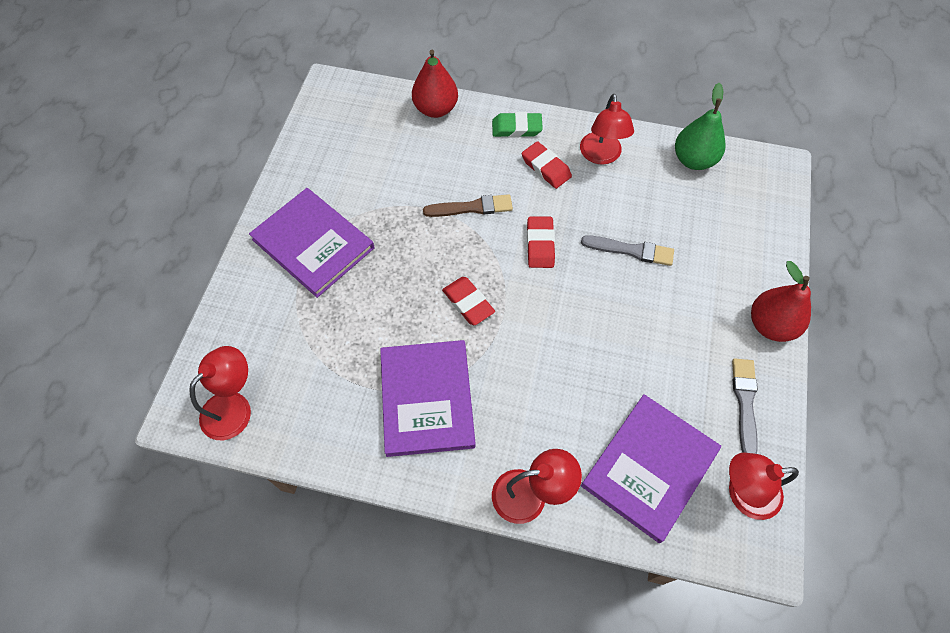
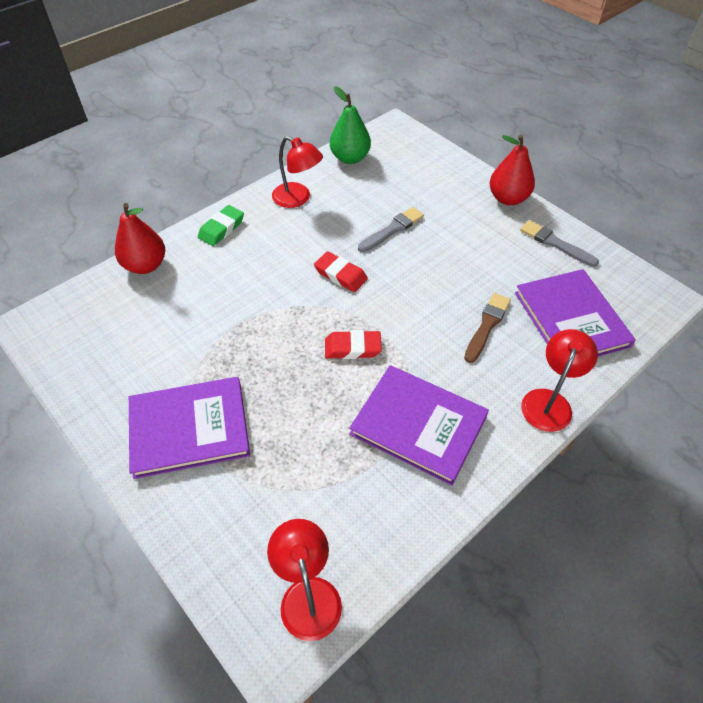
camera: 55 degrees left, 10 degrees down
brown brush [423,194,513,217] -> brown brush moved to [464,293,511,363]
red eraser [522,141,572,189] -> none
red lamp [729,452,799,520] -> none

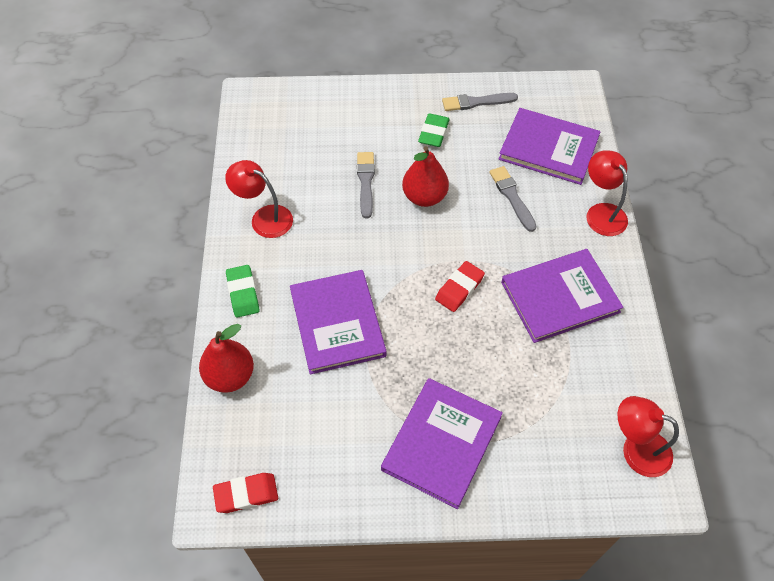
camera: 50 degrees left, 5 degrees up
red lamp [272,136,323,208] -> red lamp turned 135 degrees counterclockwise [225,160,293,238]
red eraser [314,251,368,292] -> red eraser moved to [213,473,278,513]
green pear [330,86,371,164] -> none
brown brush [464,293,511,363] -> grey brush [489,166,537,232]
red pear [490,135,535,205] -> red pear moved to [402,146,449,207]
none -> purple book [290,270,387,374]
none -> green eraser [418,113,450,147]

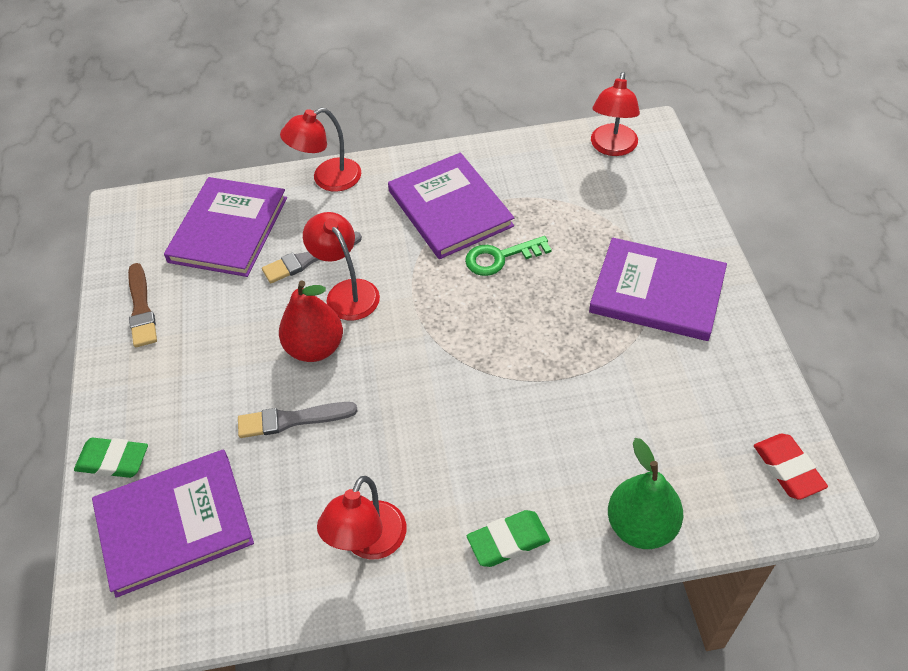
camera: 95 degrees left, 5 degrees down
red pear [199,324,254,393] -> green pear [608,438,683,549]
purple book [290,270,387,374] -> purple book moved to [92,449,254,598]
green eraser [418,113,450,147] -> green eraser moved to [74,438,148,478]
red eraser [435,261,485,312] -> none
grey brush [442,93,518,111] -> brown brush [128,263,157,347]
none -> red lamp [303,212,380,321]
none -> green key [465,236,552,276]

